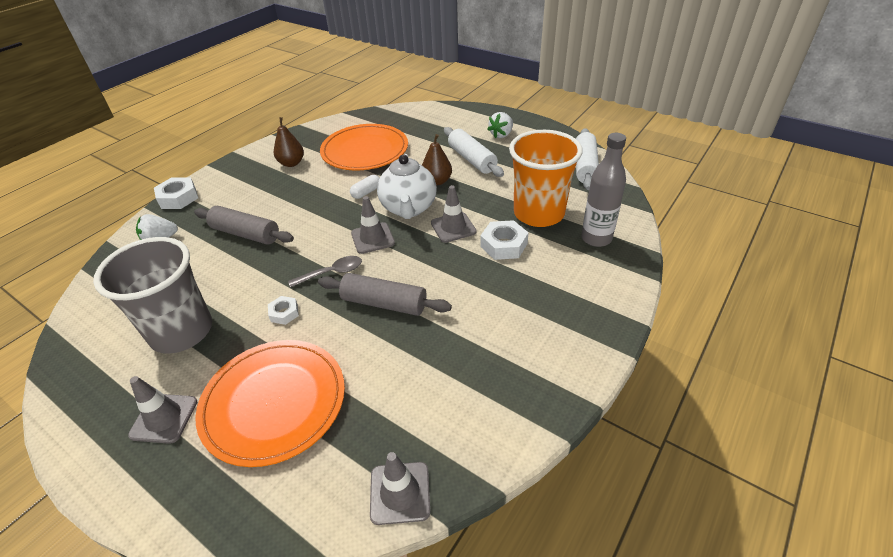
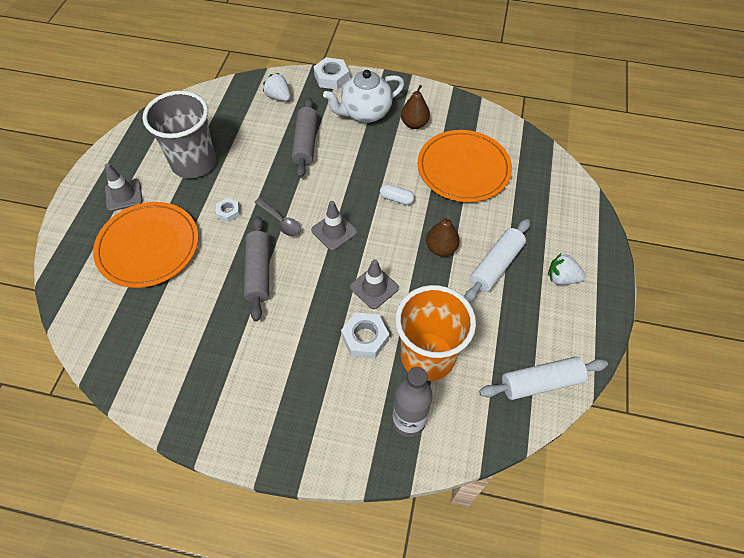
camera: 65 degrees right, 15 degrees up
grey traffic cone [370,452,431,525] -> none
white teapot [377,154,437,219] -> white teapot moved to [323,70,404,123]

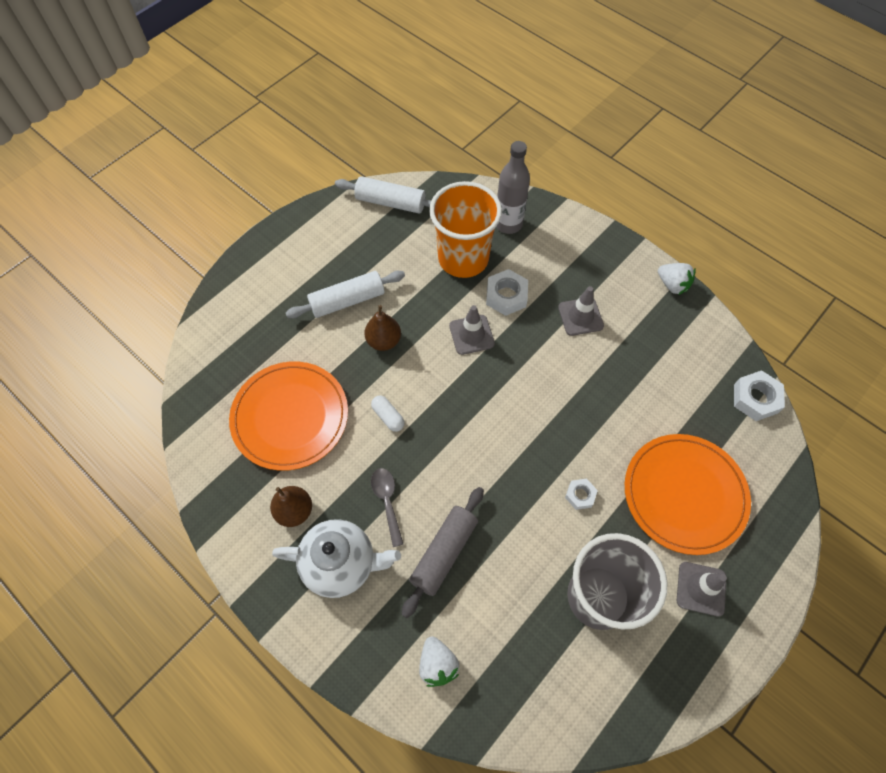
camera: 150 degrees left, 5 degrees up
grey rolling pin [244,216,270,322] -> none
grey spoon [254,198,301,237] -> grey spoon moved to [371,468,403,547]
grey traffic cone [311,201,357,251] -> grey traffic cone moved to [558,286,604,336]
white nut [314,57,349,90] -> white nut moved to [734,370,785,421]
white strawberry [548,254,586,285] -> white strawberry moved to [658,263,696,295]

